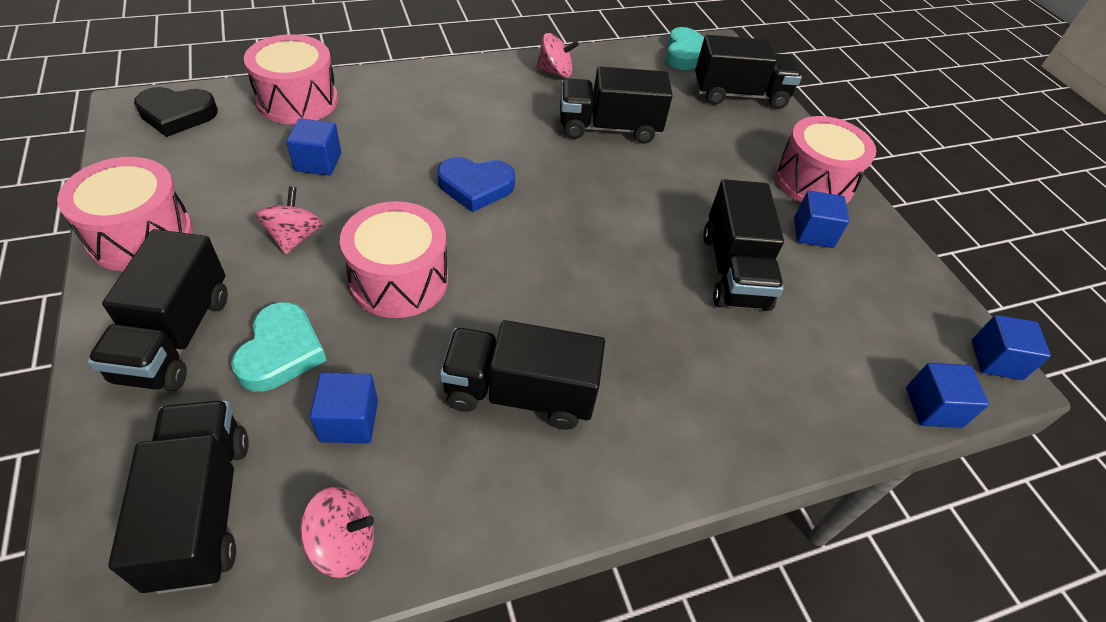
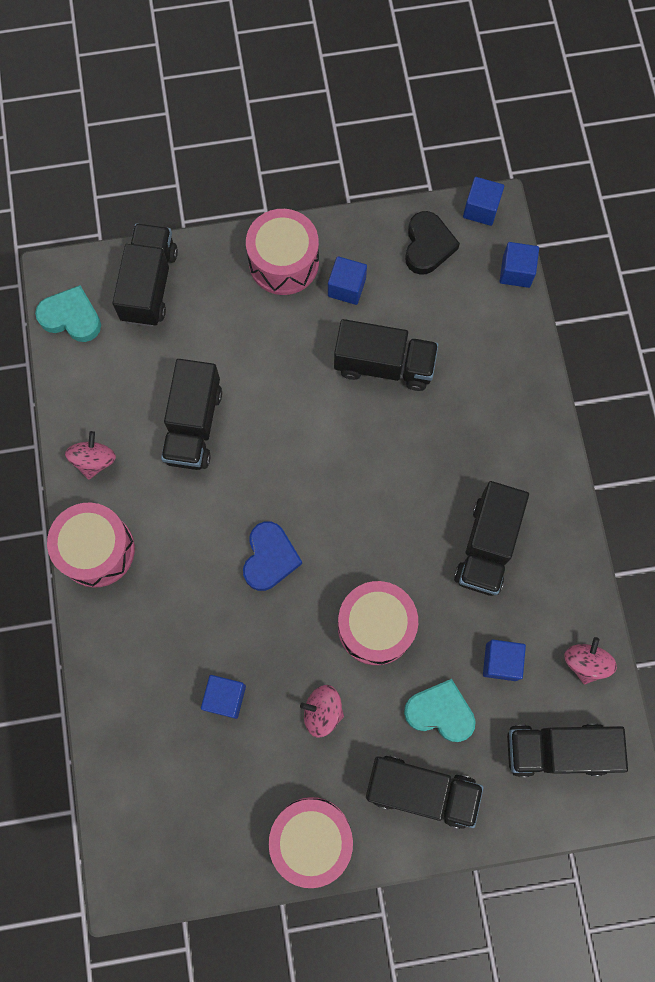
camera: 75 degrees left, 25 degrees up
black heart [134,87,218,137] -> black heart moved to [405,211,460,275]
pink drum [244,34,338,125] -> pink drum moved to [47,502,135,587]

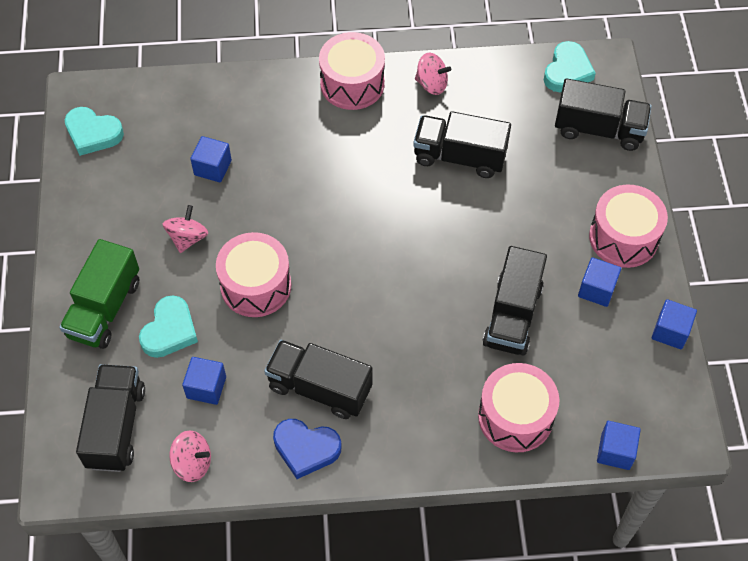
camera: 95 degrees right, 15 degrees down
blue heart [243,521,302,591] -> blue heart moved to [273,419,342,479]
pink drum [269,797,353,888] -> pink drum moved to [478,363,559,452]
black truck [366,756,484,829] -> green truck [59,239,139,349]
black heart [405,211,460,275] -> none
blue cube [463,177,504,226] -> blue cube moved to [652,299,697,349]
none -> turquoise heart [65,107,124,156]

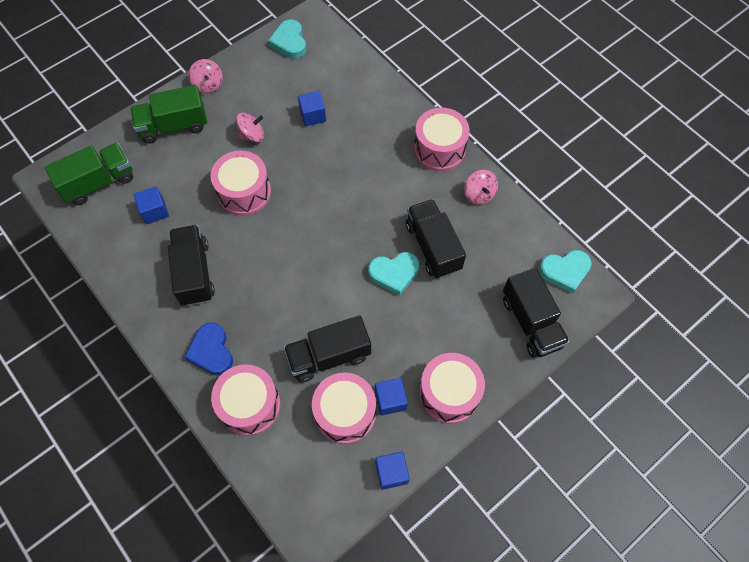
camera: 55 degrees right, 5 degrees up
black truck [76,364,145,472] -> green truck [45,143,133,205]
turquoise heart [139,296,198,358] -> turquoise heart moved to [368,252,419,296]
pink spinning top [169,430,211,482] -> pink spinning top moved to [189,59,222,93]
blue heart [273,419,342,479] -> blue heart moved to [184,322,233,375]
blue cube [597,421,641,470] -> none
none -> pink drum [312,372,376,444]

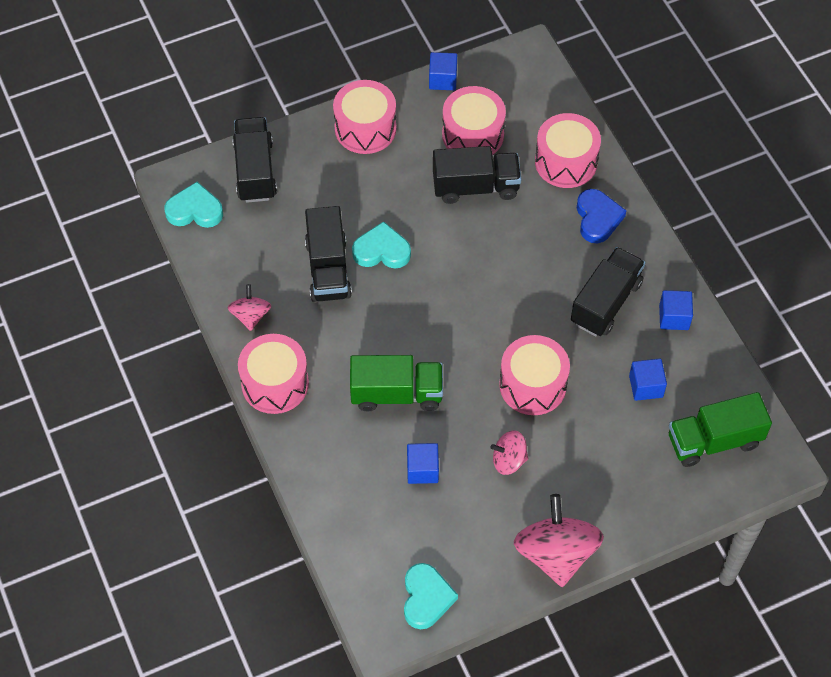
camera: 165 degrees left, 5 degrees down
green truck [130,85,207,144] -> green truck moved to [350,355,443,411]
black truck [168,225,215,306] -> black truck turned 150 degrees counterclockwise [571,247,645,336]
pink spinning top [189,59,222,93] -> pink spinning top [514,494,604,587], size x1.89
blue cube [375,378,408,416] -> blue cube moved to [659,290,693,330]

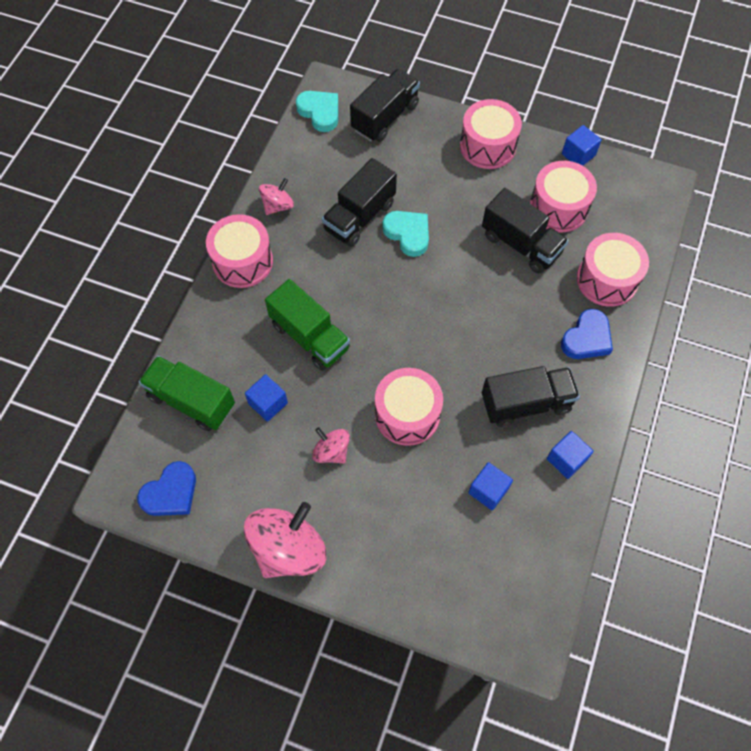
camera: 45 degrees right, 5 degrees up
turquoise heart [404,563,458,629] -> blue heart [137,461,196,516]
green truck [669,392,772,467] -> green truck moved to [139,356,235,431]

